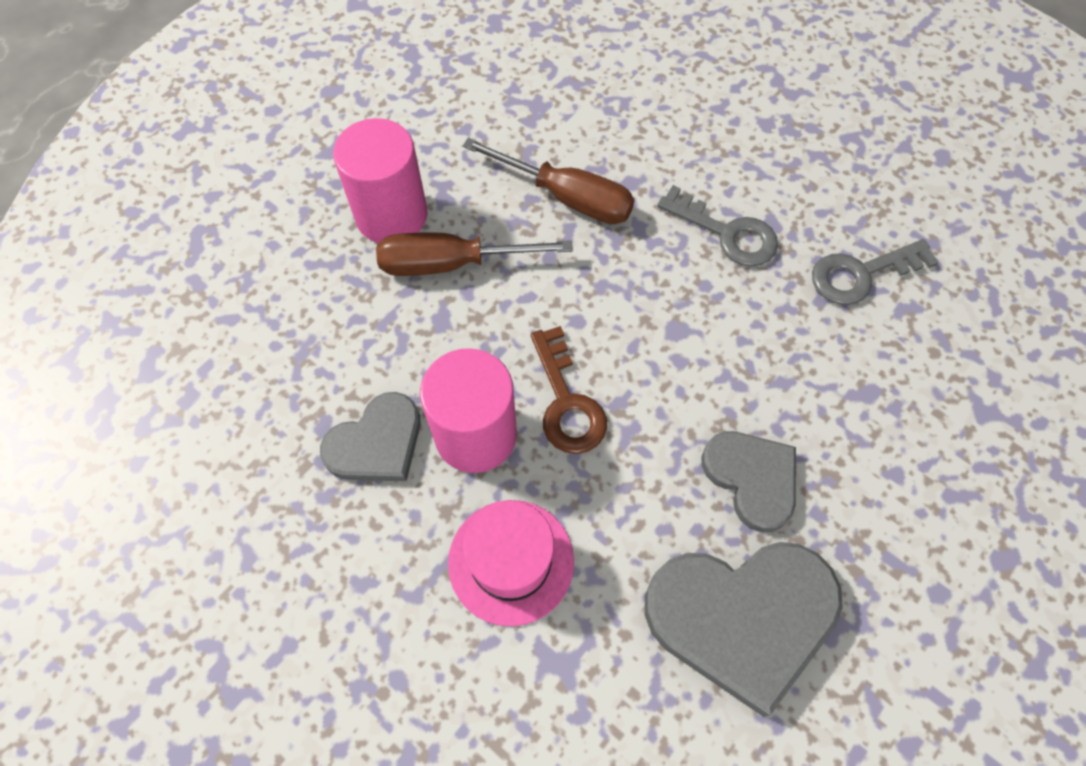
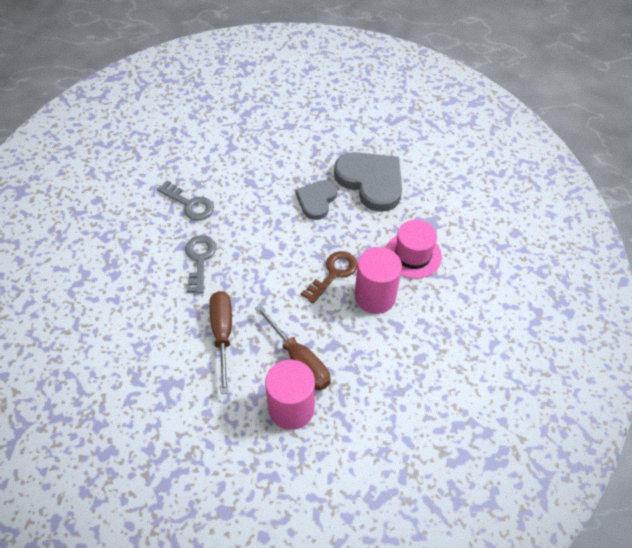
camera: 125 degrees left, 10 degrees down
grey heart [320,392,421,481] -> none

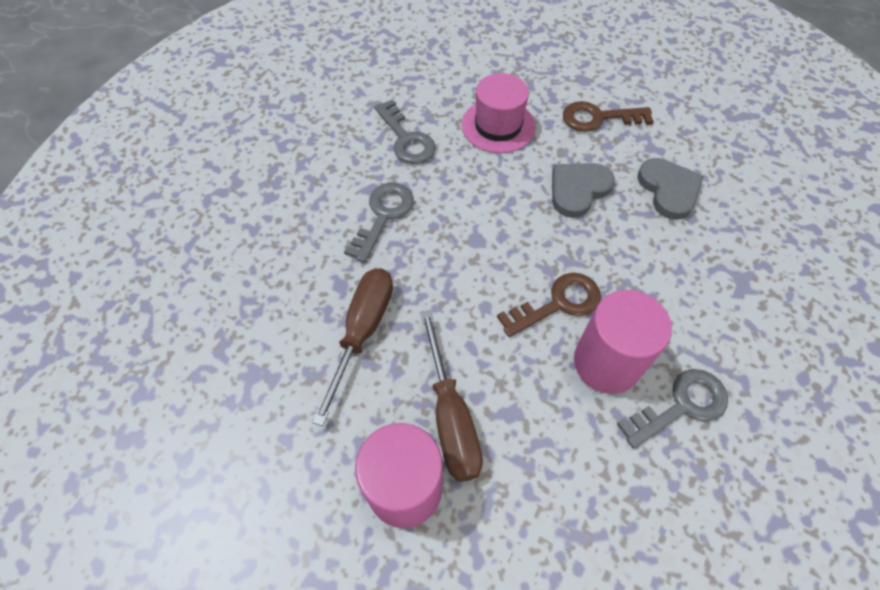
camera: 25 degrees right, 5 degrees up
grey heart [334,152,402,212] -> grey heart [637,158,704,220], size x0.61
pink hat [386,220,442,279] -> pink hat moved to [461,73,536,153]
none -> brown key [563,101,654,132]
none -> grey key [617,369,728,449]

